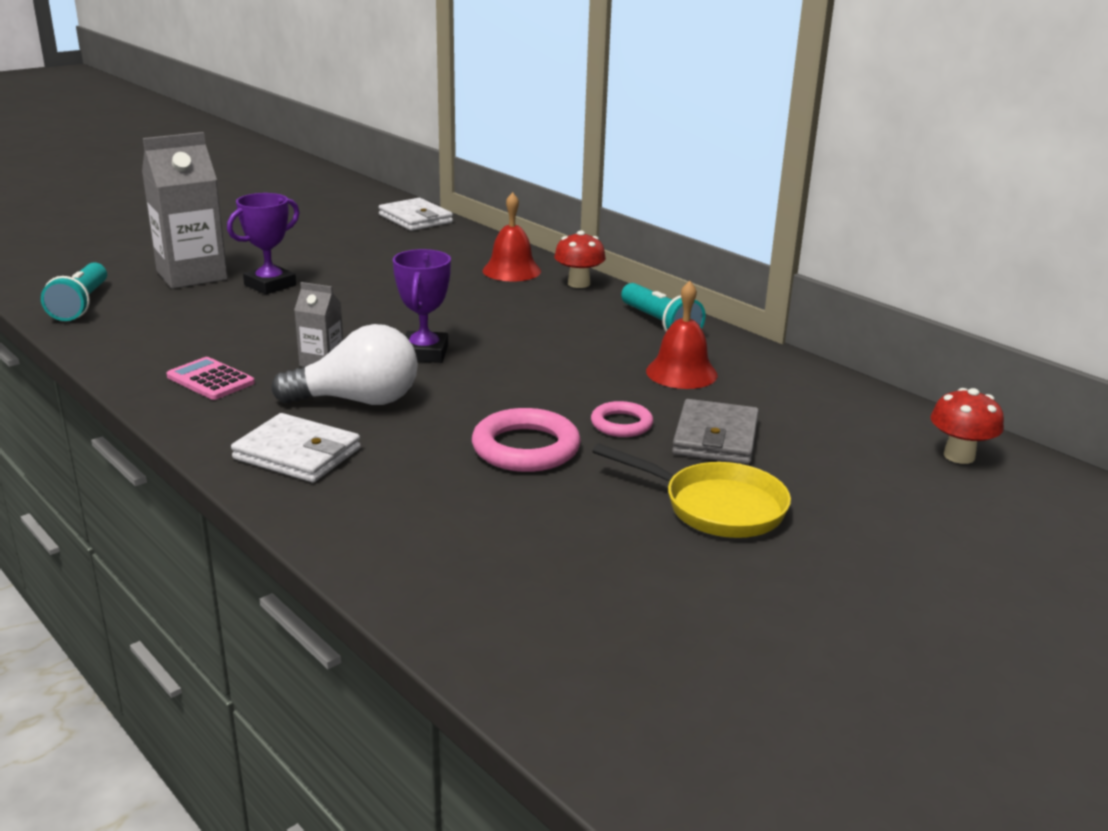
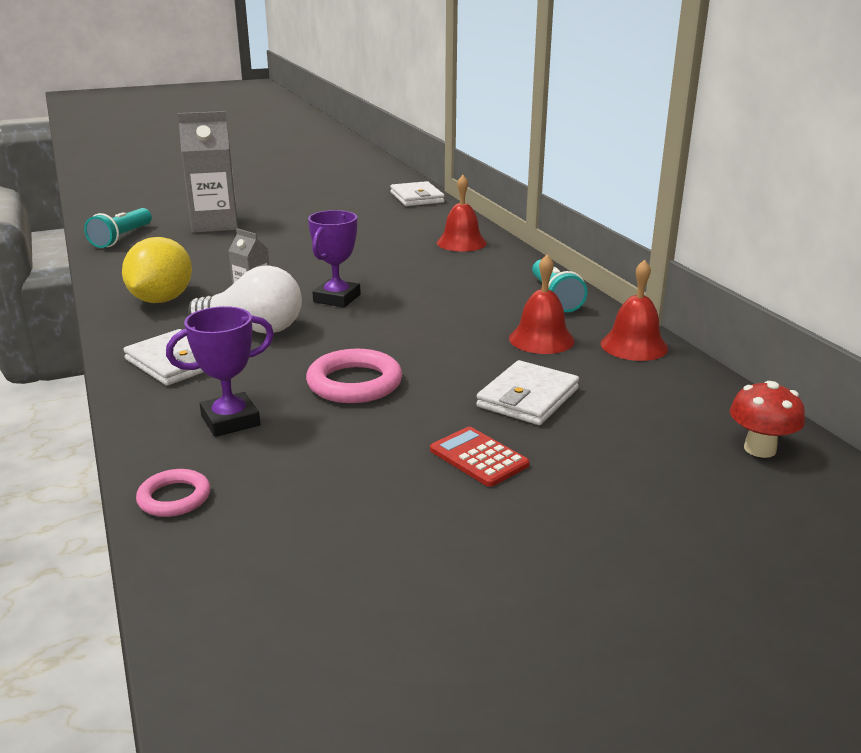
camera: 20 degrees right, 0 degrees up
pink calculator [167,357,255,400] -> yellow lemon [122,237,192,303]
purple trophy [227,193,300,294] -> purple trophy moved to [166,306,274,437]
red mushroom [554,230,606,288] -> none
pink ring [591,401,653,437] -> pink ring moved to [136,469,210,517]
yellow pan [592,444,791,538] -> red calculator [430,427,530,487]
grey wallet [672,399,759,464] -> white wallet [476,360,579,425]
none -> red bell [601,260,668,361]

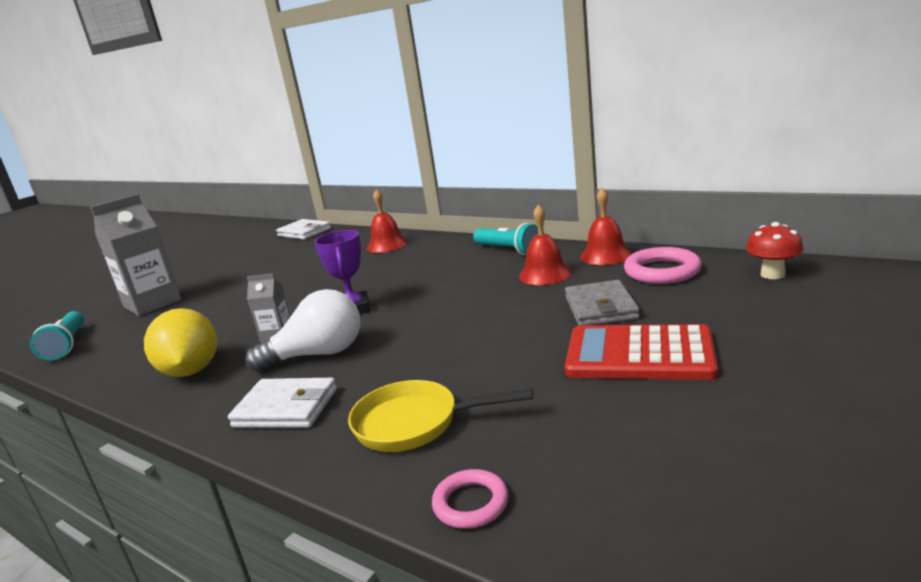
camera: 30 degrees left, 5 degrees down
purple trophy [166,306,274,437] -> yellow pan [348,380,533,452]
pink ring [306,349,402,403] -> pink ring moved to [624,247,702,284]
red calculator [430,427,530,487] -> red calculator [565,324,718,380], size x1.83
white wallet [476,360,579,425] -> grey wallet [565,280,640,326]

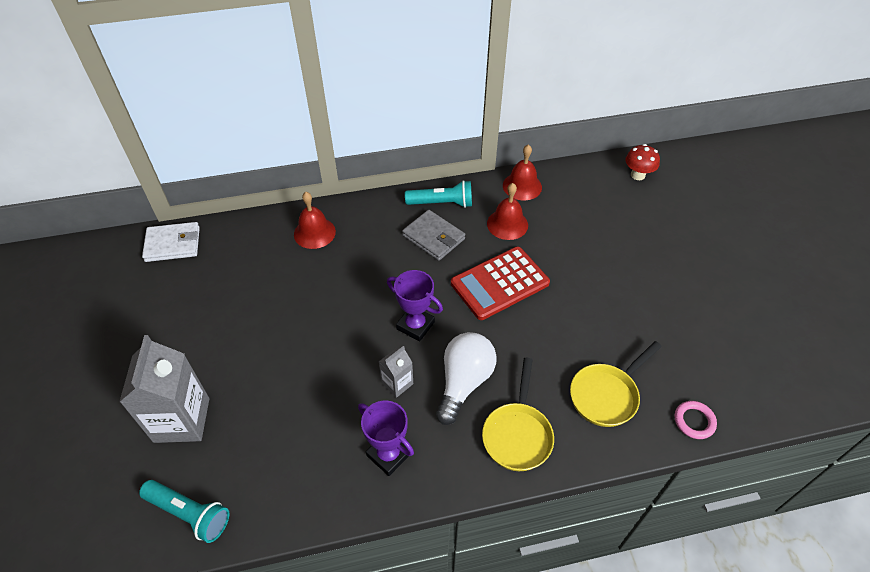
camera: 50 degrees left, 30 degrees up
yellow lemon [144,308,217,377] -> purple trophy [358,400,414,476]
white wallet [228,378,337,428] -> yellow pan [482,358,554,471]
grey wallet [565,280,640,326] -> grey wallet moved to [402,210,465,261]
red calculator [565,324,718,380] -> red calculator moved to [451,247,550,320]
pink ring [624,247,702,284] -> none

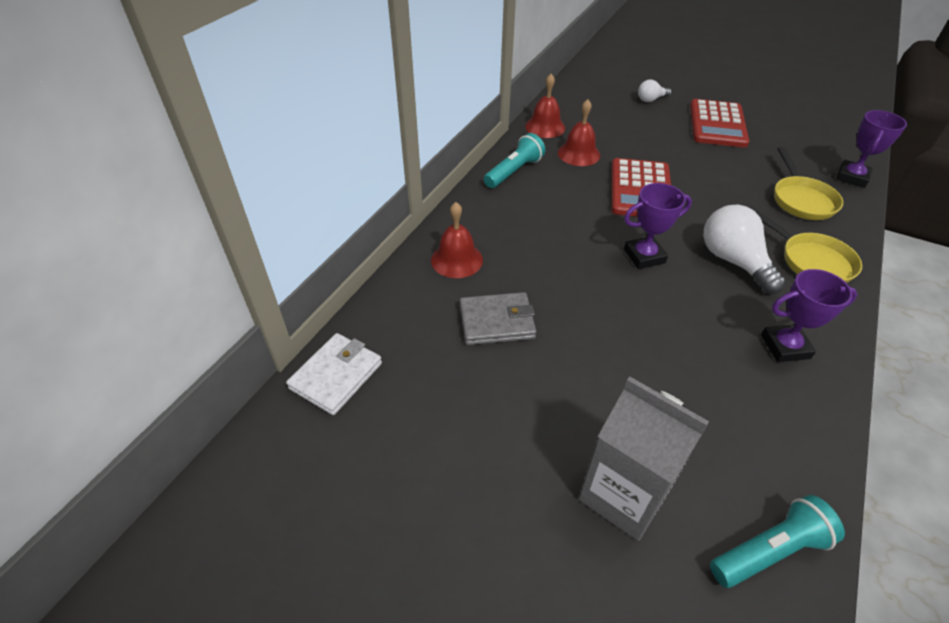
camera: 50 degrees left, 5 degrees down
grey carton [379,346,413,398] -> none
grey wallet [402,210,465,261] -> grey wallet moved to [460,292,537,345]
red mushroom [625,144,660,180] -> none
pink ring [675,401,717,439] -> purple trophy [836,110,907,188]
none -> white light bulb [638,79,672,102]
none -> red calculator [690,99,749,147]

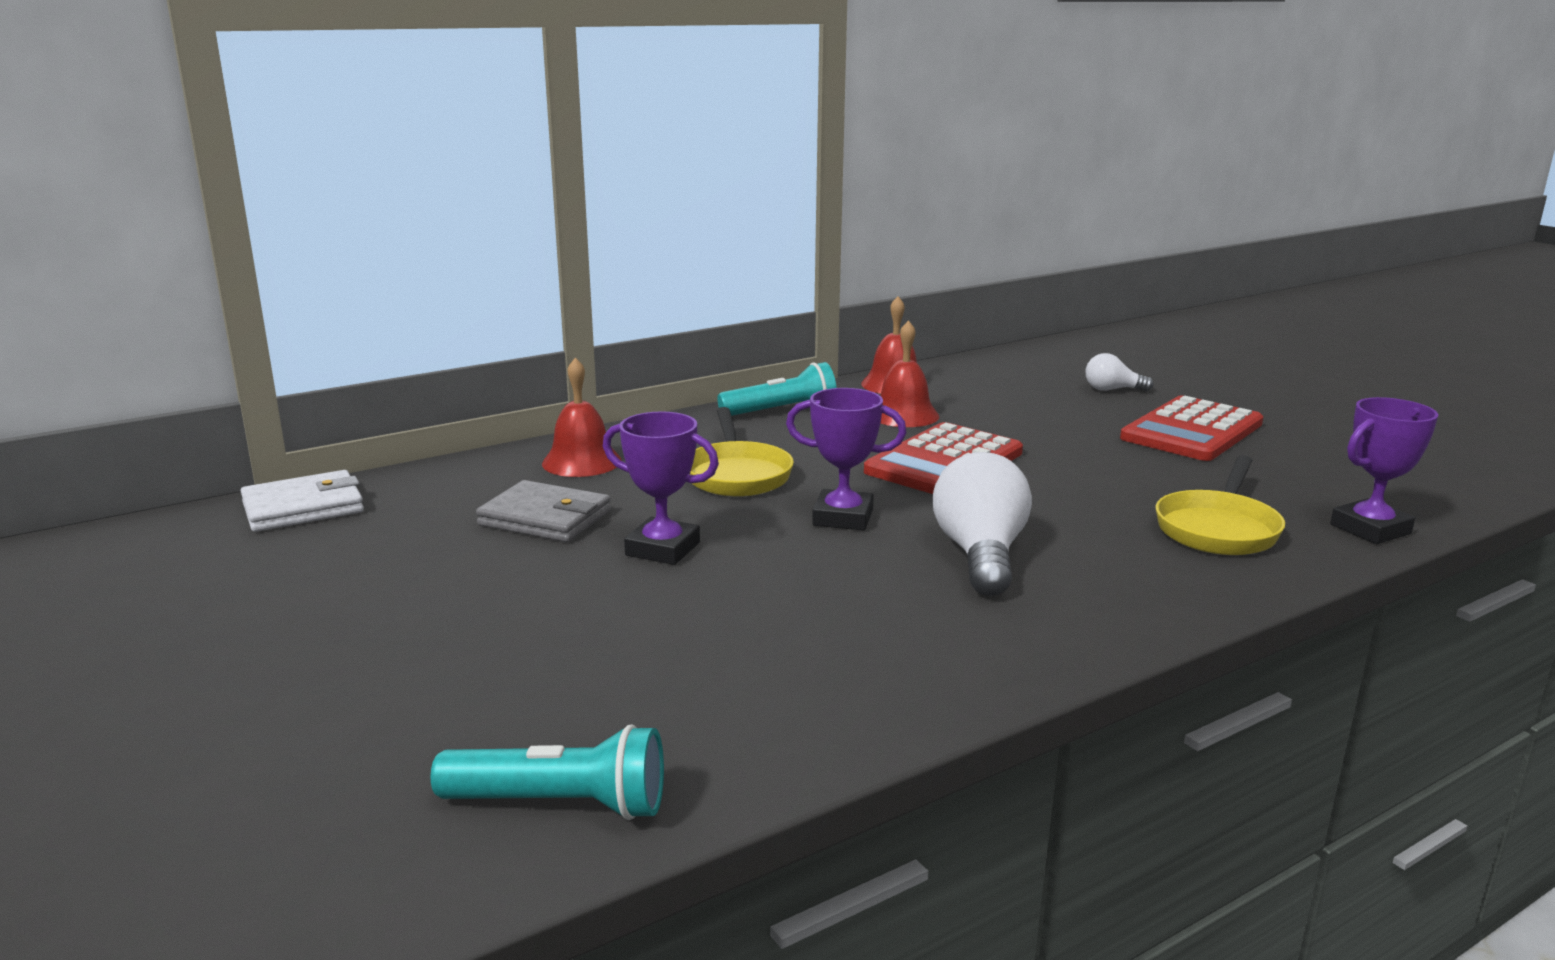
camera: 30 degrees right, 25 degrees down
grey carton [578,377,709,541] -> none
yellow pan [750,207,862,283] -> yellow pan moved to [690,407,794,497]
purple trophy [761,269,857,362] -> purple trophy moved to [603,412,719,565]

